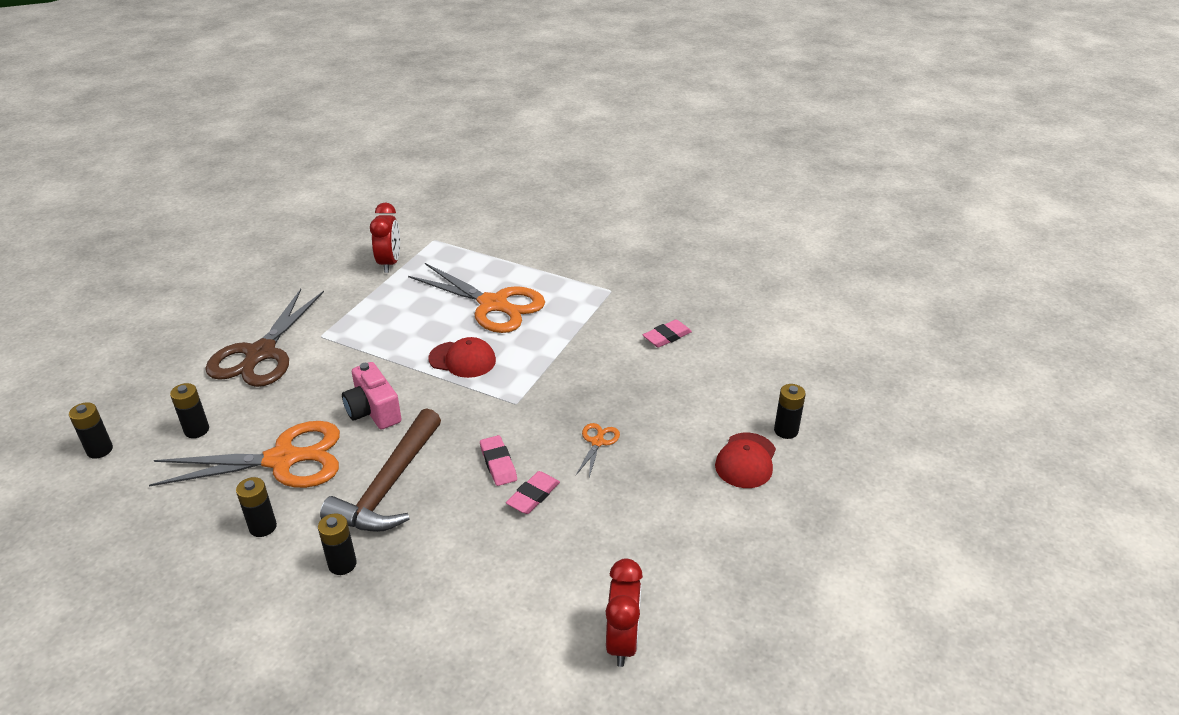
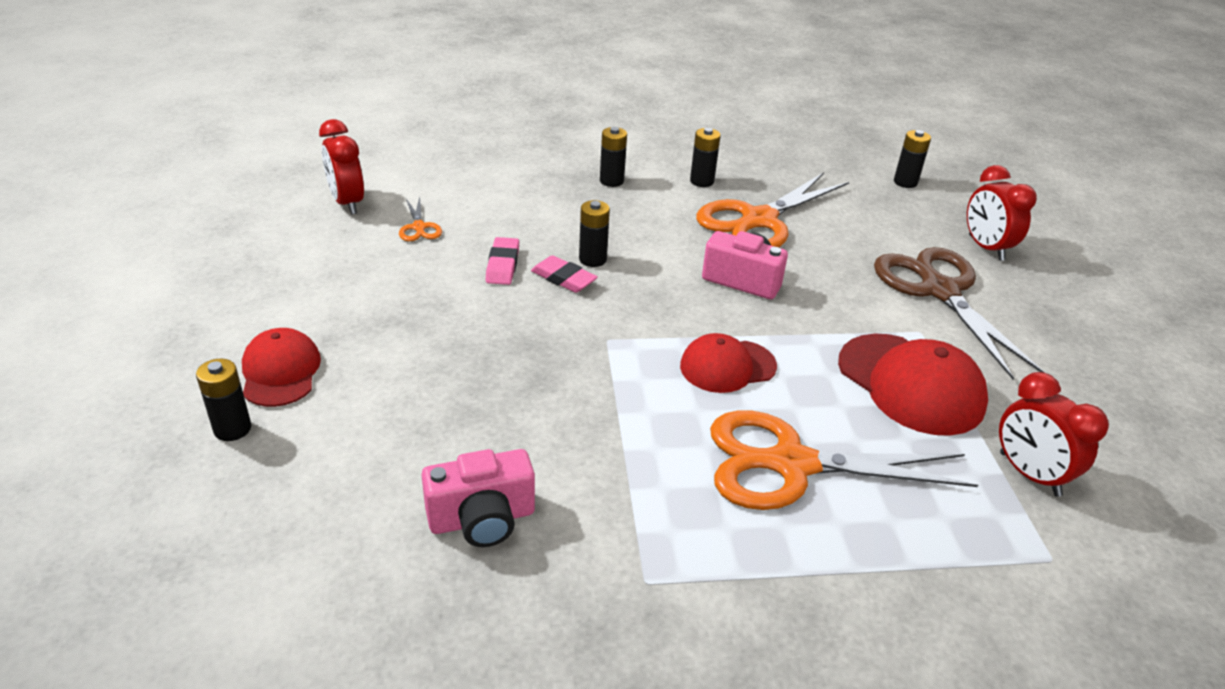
camera: 145 degrees right, 0 degrees up
black battery [170,383,209,438] -> black battery moved to [579,200,610,267]
brown hammer [320,408,441,532] -> none
orange scissors [576,423,620,477] -> orange scissors moved to [399,197,442,241]
pink eraser [643,319,692,348] -> pink camera [421,449,535,547]
none -> red cap [838,334,988,436]
none -> red clock [967,165,1037,261]

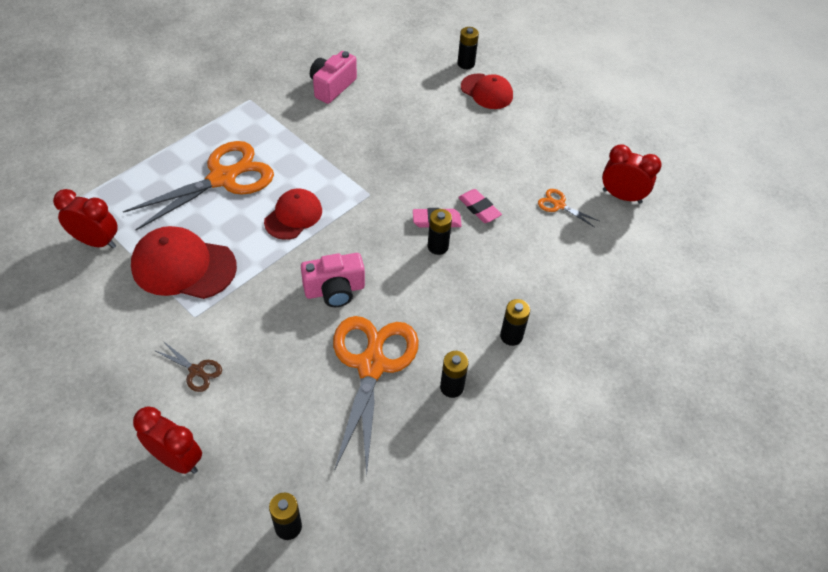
camera: 140 degrees right, 15 degrees up
brown scissors [874,247,1045,379] -> brown scissors [154,341,222,392], size x0.43

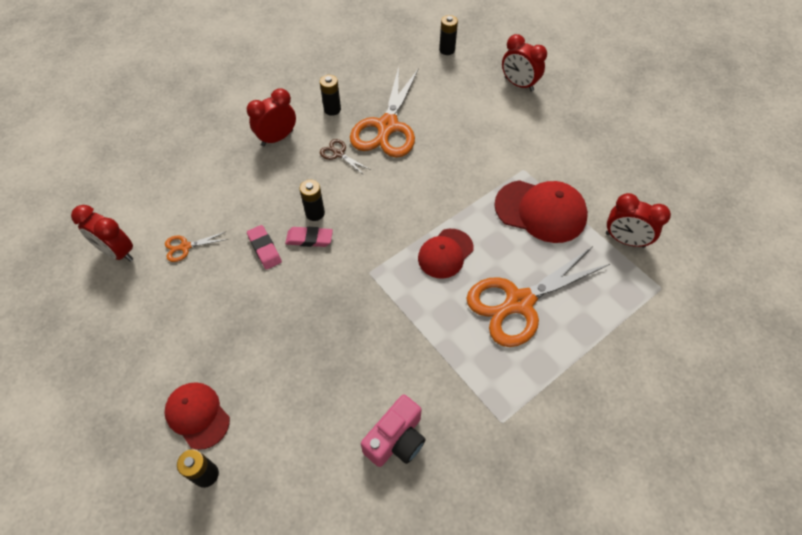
camera: 170 degrees left, 5 degrees up
brown scissors [154,341,222,392] -> brown scissors moved to [320,139,371,175]
pink camera [301,253,365,307] -> none
black battery [500,299,530,346] -> red clock [247,88,296,146]
orange scissors [538,189,599,227] -> orange scissors turned 120 degrees clockwise [165,231,228,262]

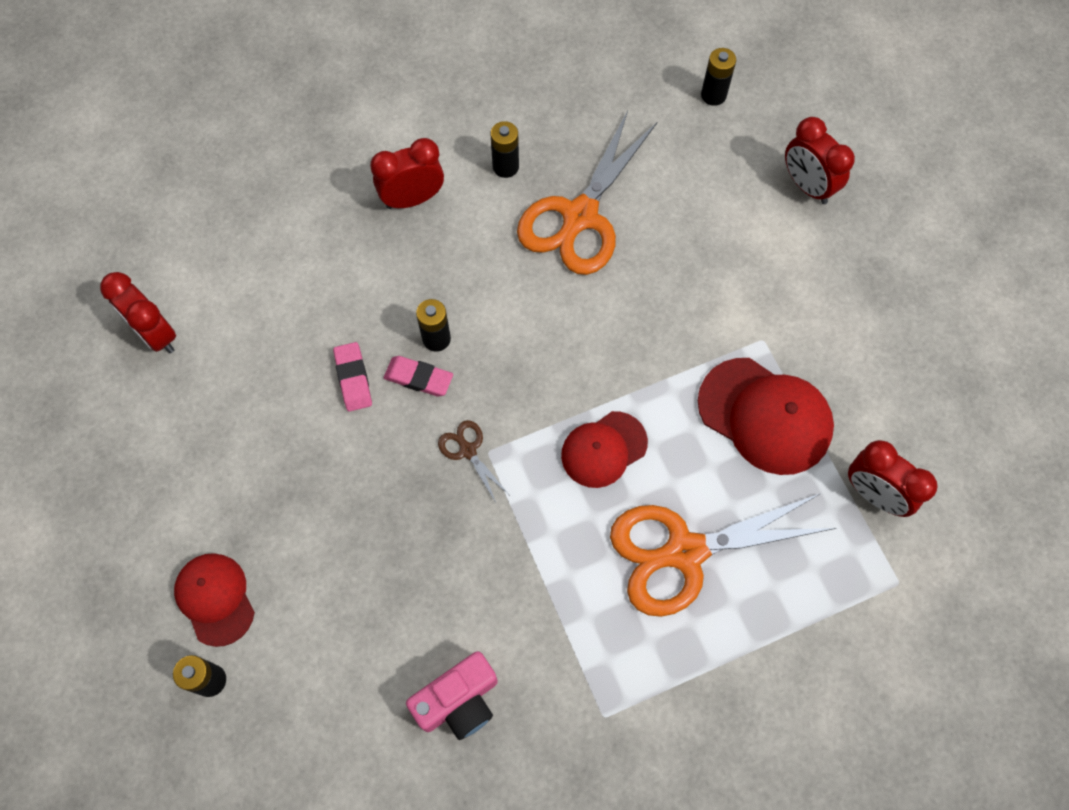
camera: 15 degrees right, 10 degrees up
orange scissors [165,231,228,262] -> none
brown scissors [320,139,371,175] -> brown scissors moved to [438,420,508,503]

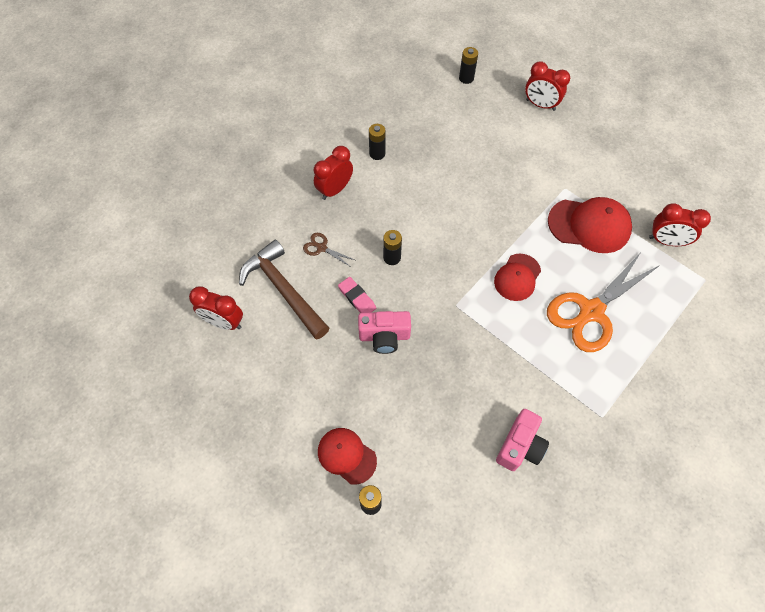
camera: 25 degrees left, 5 degrees down
pink eraser [384,356,453,397] -> none
brown scissors [438,420,508,503] -> brown scissors moved to [303,233,355,267]
orange scissors [517,111,657,275] -> none
none -> brown hammer [239,240,329,339]
none -> pink camera [358,311,411,354]

